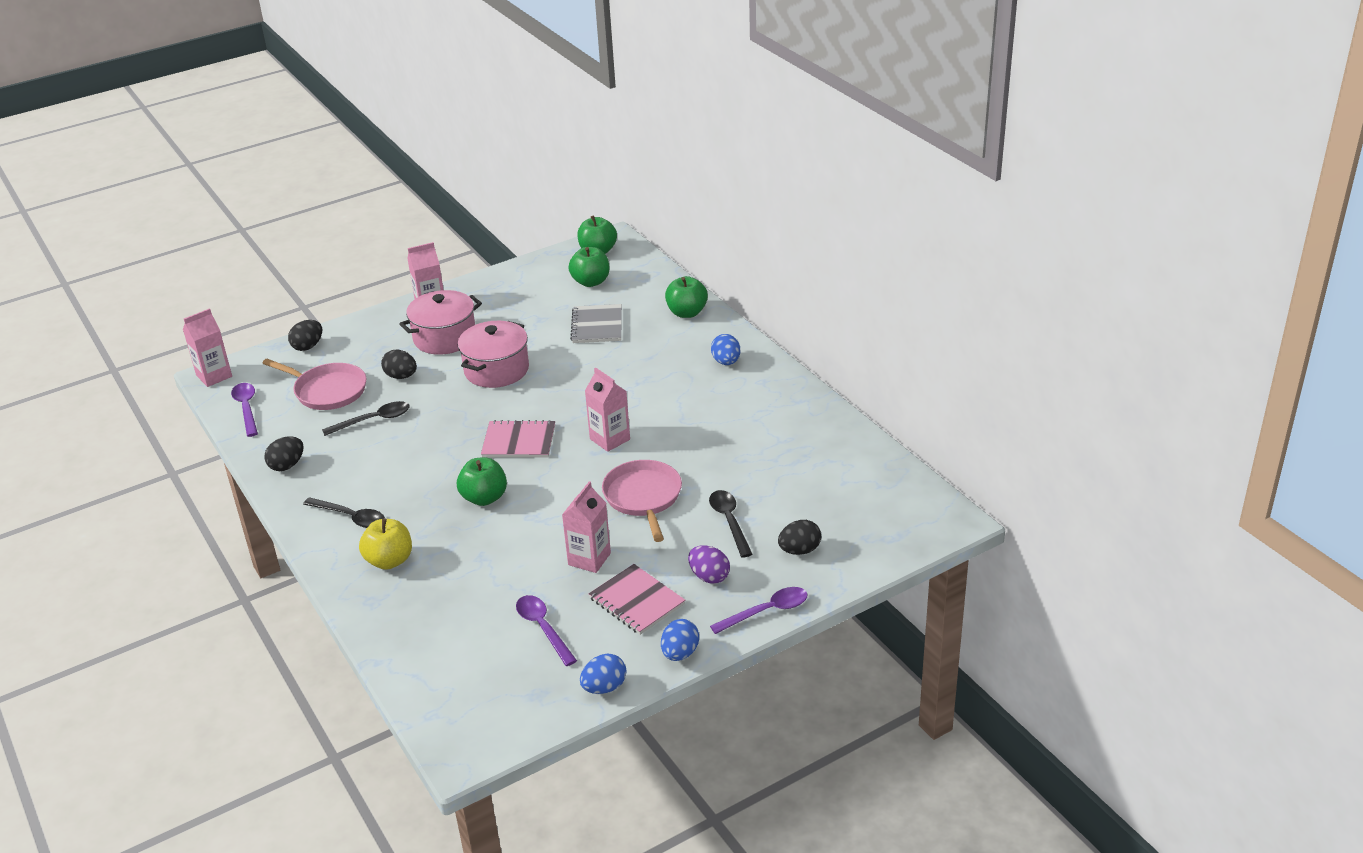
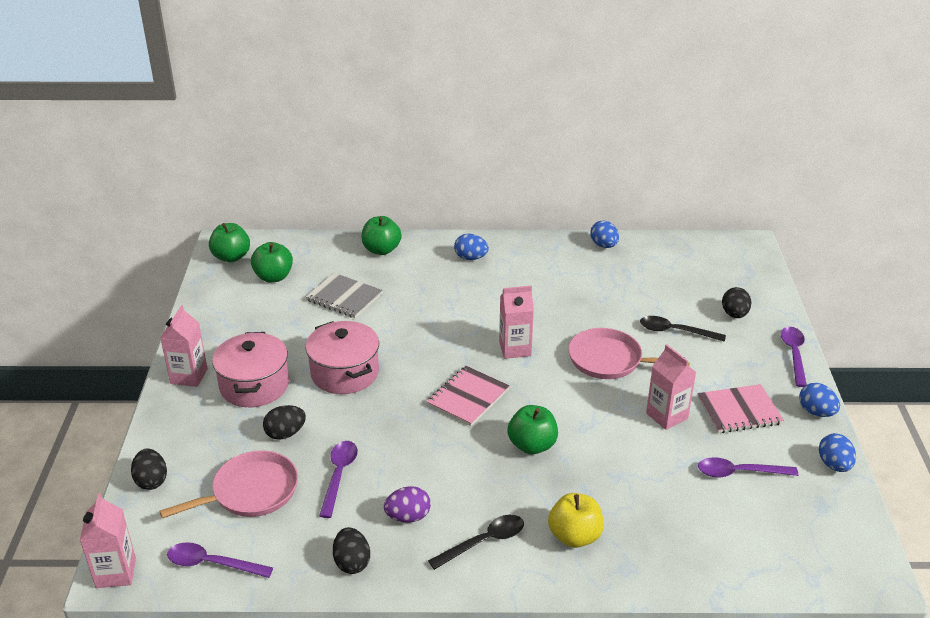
camera: 60 degrees left, 0 degrees up
black spoon [322,401,410,436] -> purple spoon [319,441,358,518]
purple egg [688,545,730,584] -> purple egg moved to [384,486,431,523]
none -> blue egg [590,220,619,248]

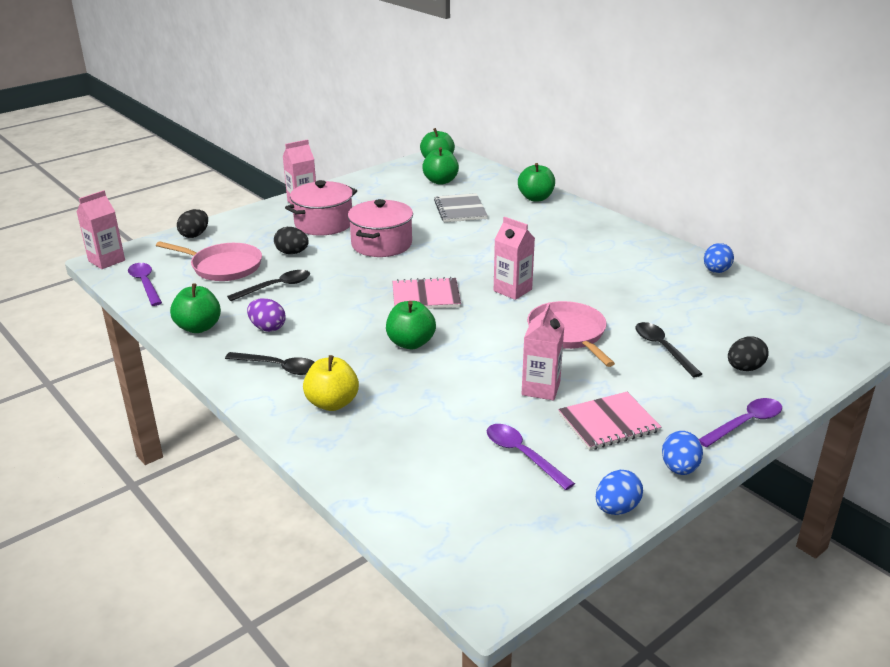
camera: 50 degrees right, 5 degrees down
purple spoon [319,441,358,518] -> black spoon [227,270,310,301]
black egg [333,527,370,574] -> green apple [170,283,221,333]
blue egg [454,234,489,260] -> none
pink notebook [697,384,784,433] -> pink notebook turned 60 degrees counterclockwise [558,392,661,450]

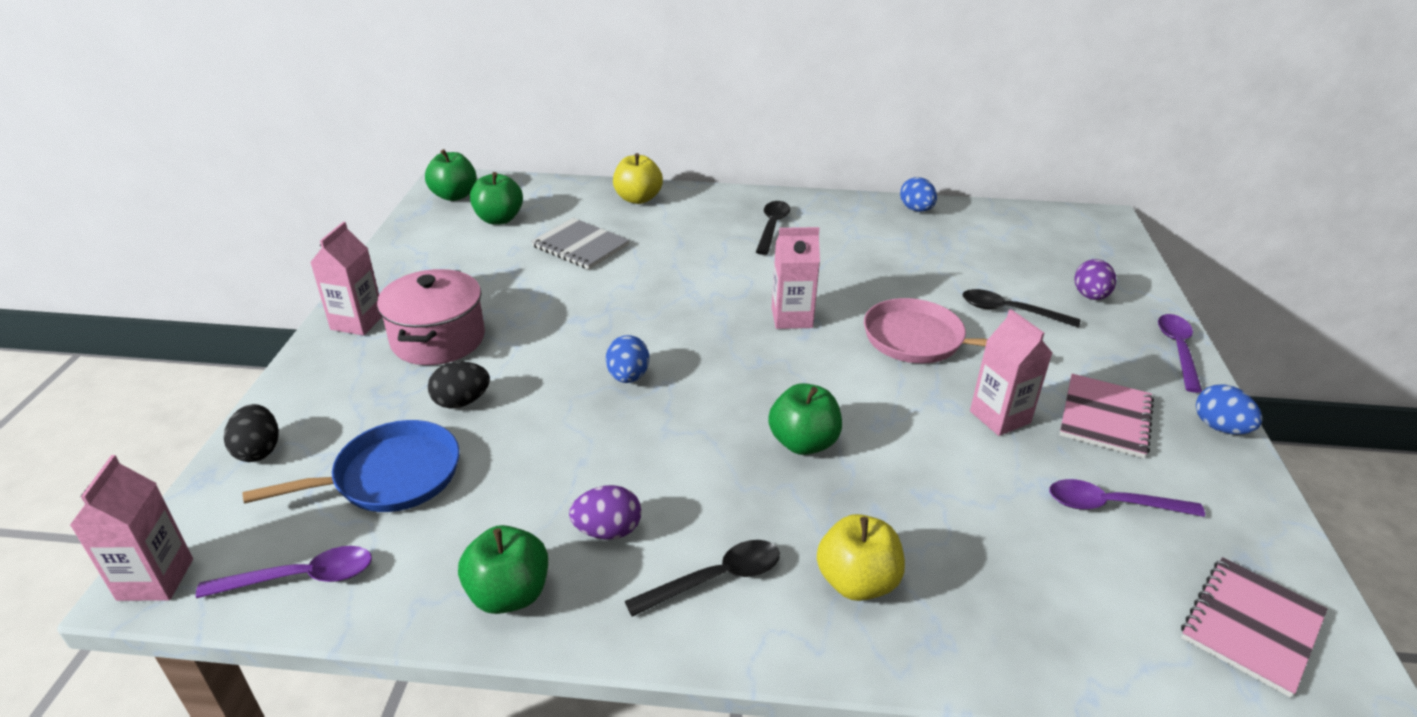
camera: 45 degrees left, 5 degrees up
purple spoon [128,263,162,306] -> purple spoon turned 150 degrees clockwise [196,546,372,598]
pink pan [156,241,262,281] -> blue pan [243,420,460,512]
black spoon [227,270,310,301] -> black spoon moved to [756,201,790,255]
pink pot [348,199,413,257] -> none
pink notebook [392,277,461,309] -> pink notebook moved to [1181,557,1327,698]
green apple [518,163,555,202] -> yellow apple [613,153,663,204]
blue egg [596,470,643,515] -> blue egg moved to [606,335,649,383]
black egg [728,337,769,371] -> purple egg [1074,259,1116,300]

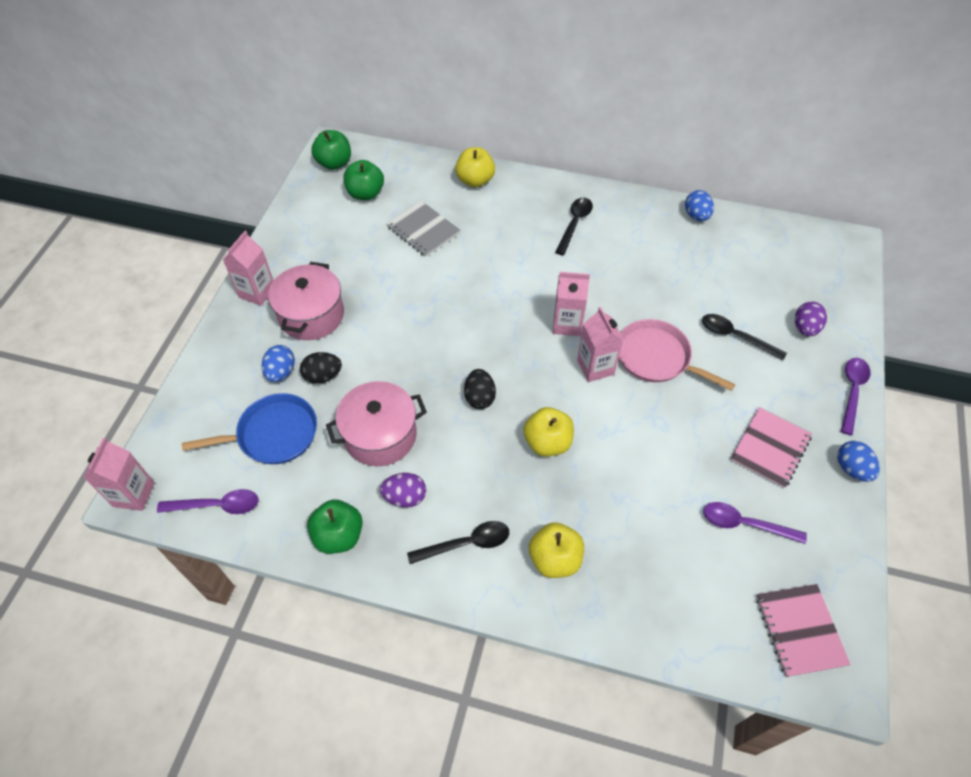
camera: 10 degrees right, 20 degrees up
black egg [224,404,279,462] -> black egg moved to [464,369,496,409]
blue egg [606,335,649,383] -> blue egg moved to [262,345,295,382]
green apple [768,383,842,455] -> yellow apple [523,407,574,456]
pink carton [970,309,1052,436] -> pink carton moved to [577,307,624,382]
pink notebook [1181,557,1327,698] -> pink notebook turned 60 degrees counterclockwise [756,584,851,677]
none -> pink pot [326,381,427,466]

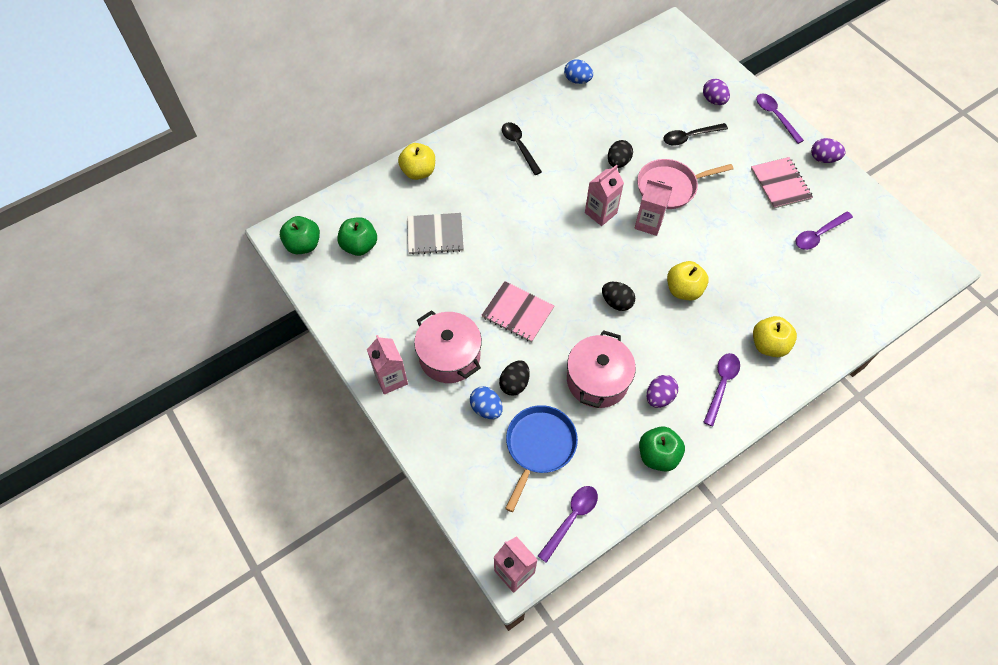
camera: 50 degrees left, 5 degrees up
black spoon [407,521,509,564] -> purple spoon [703,353,740,426]
pink notebook [756,584,851,677] -> pink notebook moved to [482,281,554,342]
blue egg [837,441,880,482] -> purple egg [811,138,846,163]
none -> black egg [608,140,633,168]

